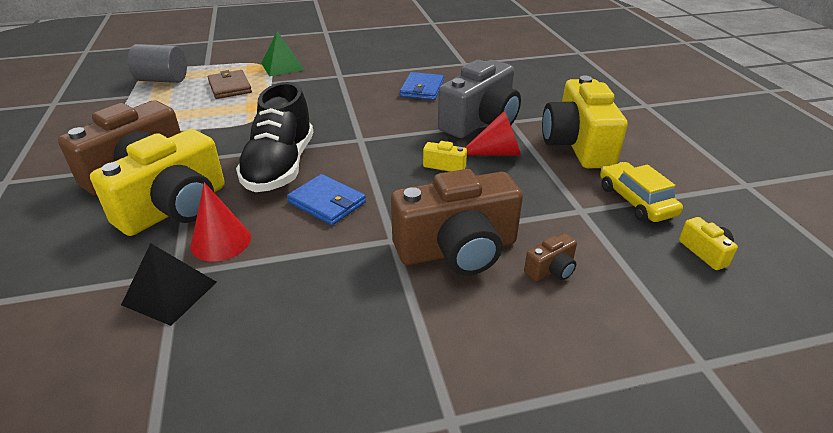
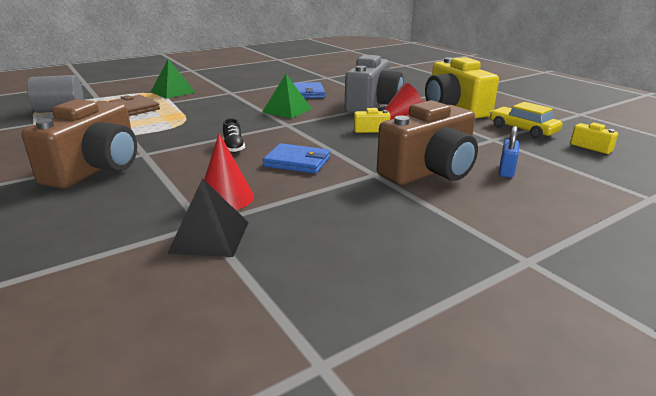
camera: 20 degrees left, 10 degrees down
yellow camera [90,129,225,236] -> none
black shoe [236,82,313,192] -> black shoe [223,118,245,153], size x0.40
brown camera [524,233,577,281] -> blue padlock [499,126,519,178]
none -> green pyramid [262,74,312,118]

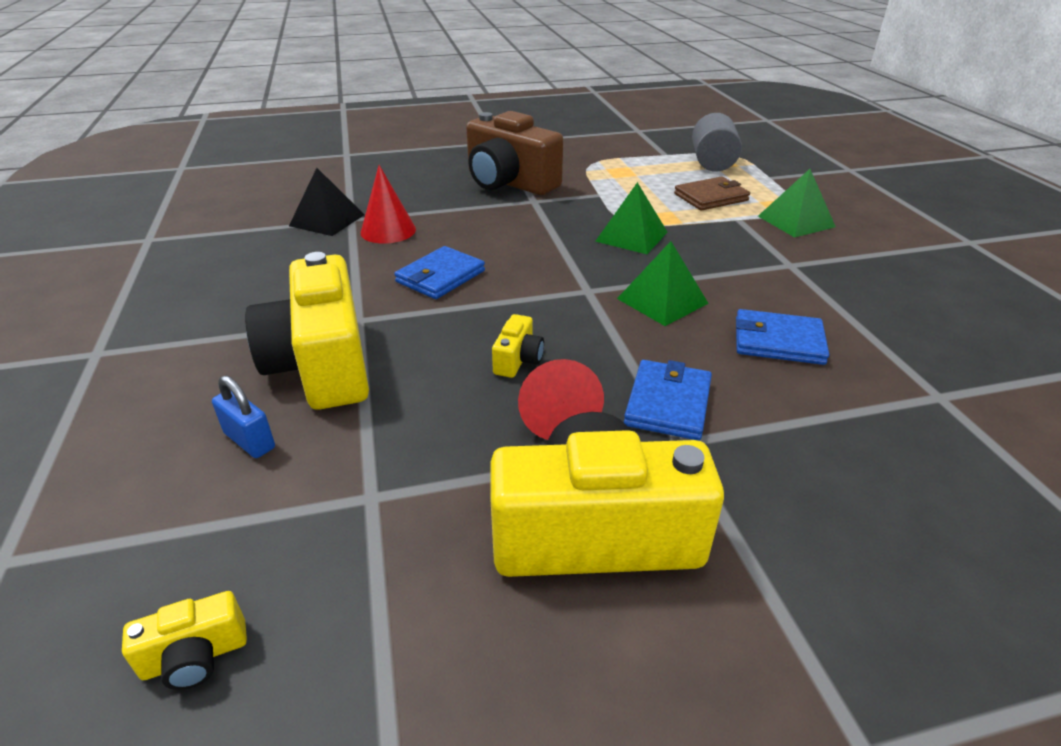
camera: 110 degrees right, 10 degrees up
black shoe [223,118,245,153] -> none
grey camera [345,55,403,113] -> blue wallet [624,360,712,440]
brown camera [377,100,478,185] -> yellow camera [245,252,369,410]
yellow car [490,102,562,139] -> none
none -> green pyramid [595,182,667,254]

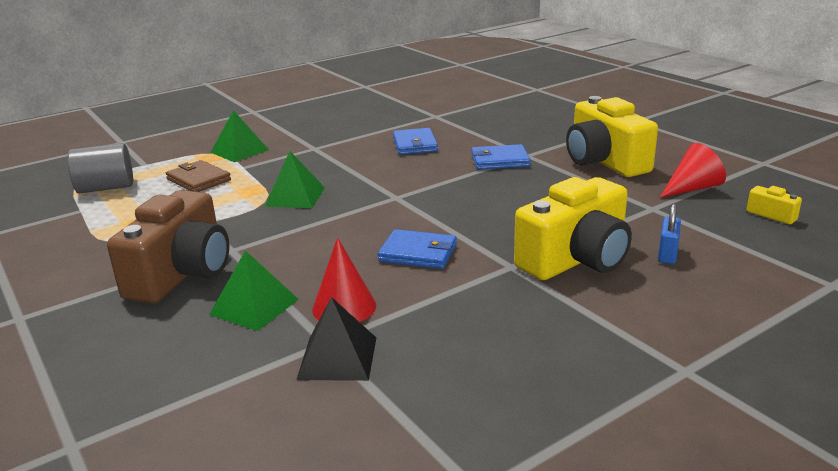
camera: 110 degrees left, 10 degrees down
yellow camera [492,314,544,378] -> none
red cone [518,359,604,440] -> red cone moved to [660,143,726,198]
green pyramid [617,241,709,326] -> green pyramid moved to [209,251,298,331]

